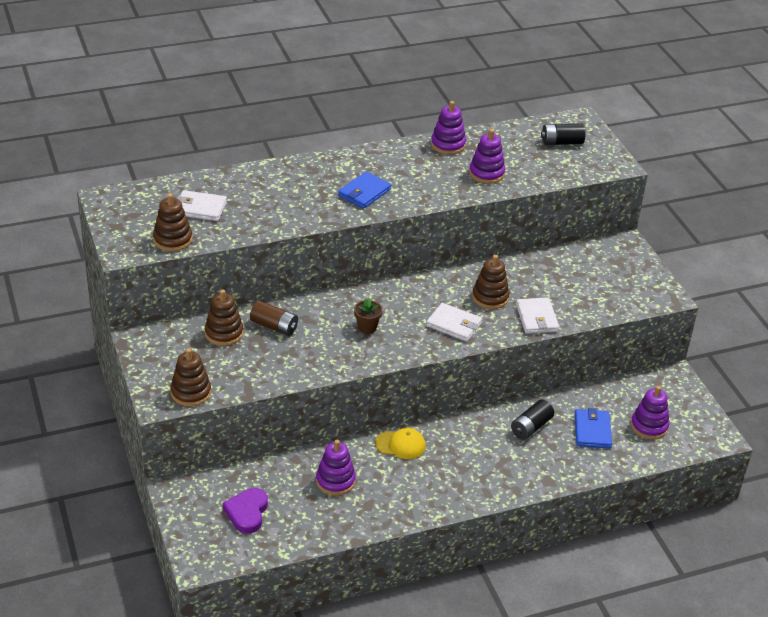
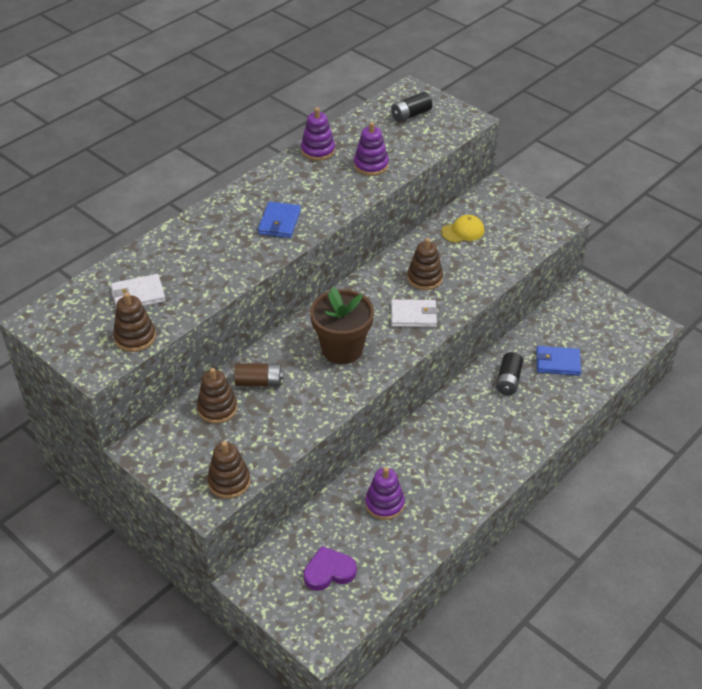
camera: 25 degrees left, 5 degrees up
purple heart [223,488,268,534] -> purple heart turned 90 degrees clockwise [304,546,357,591]
brown flower pot [354,298,383,334] -> brown flower pot [310,286,374,364], size x2.20
yellow cap [375,428,426,459] -> yellow cap moved to [441,215,484,243]
white wallet [516,297,559,334] -> none
blue wallet [574,408,612,448] -> blue wallet turned 60 degrees counterclockwise [536,346,581,376]
purple stacking toy [631,386,669,440] -> none

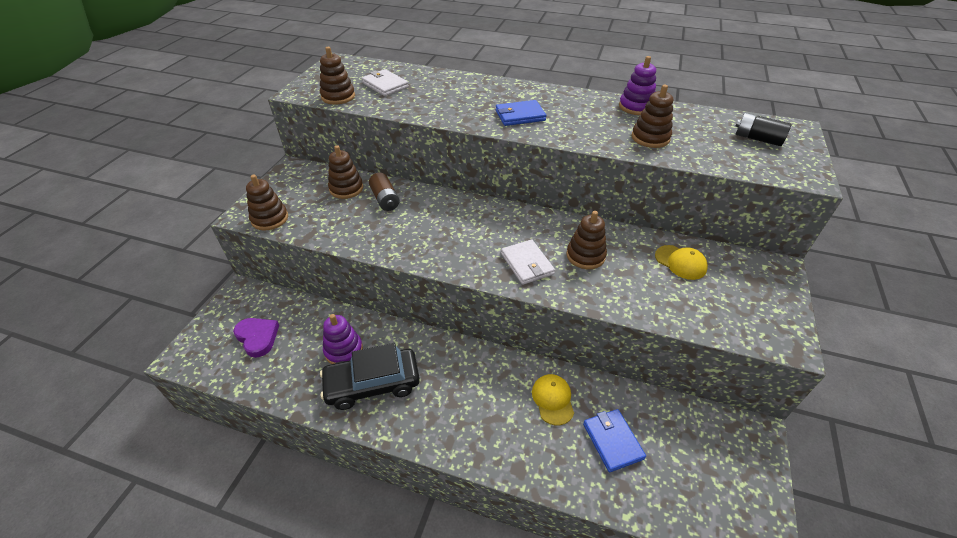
camera: 65 degrees right, 0 degrees up
brown flower pot [310,286,374,364] -> none
purple stacking toy [354,122,389,176] -> brown stacking toy [631,85,673,148]
black battery [496,352,523,395] -> yellow cap [532,374,574,425]
none -> black car [320,343,420,410]

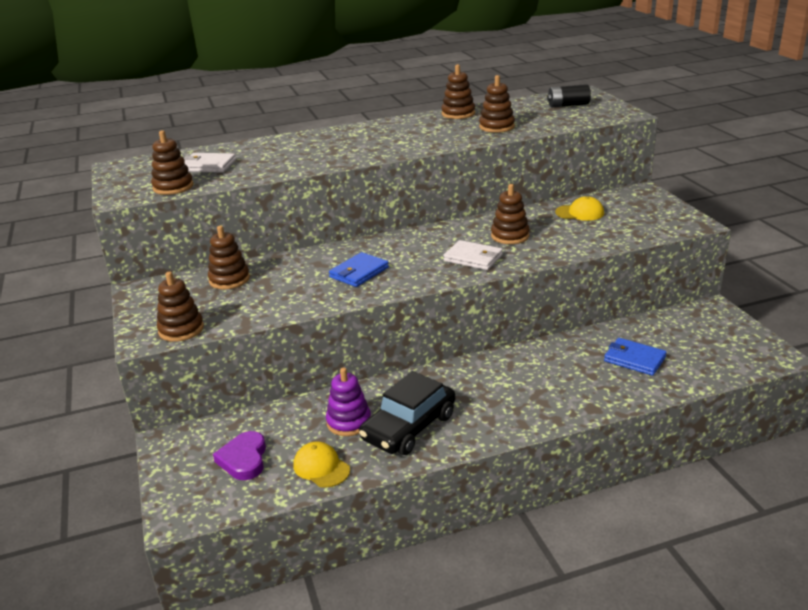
camera: 35 degrees left, 15 degrees down
purple heart [233,318,279,358] -> purple heart turned 105 degrees counterclockwise [213,431,266,480]
brown battery [369,173,400,211] -> none
blue wallet [496,100,547,126] -> blue wallet moved to [329,252,389,287]
yellow cap [532,374,574,425] -> yellow cap moved to [293,441,350,488]
purple stacking toy [619,56,656,115] -> brown stacking toy [441,64,475,119]

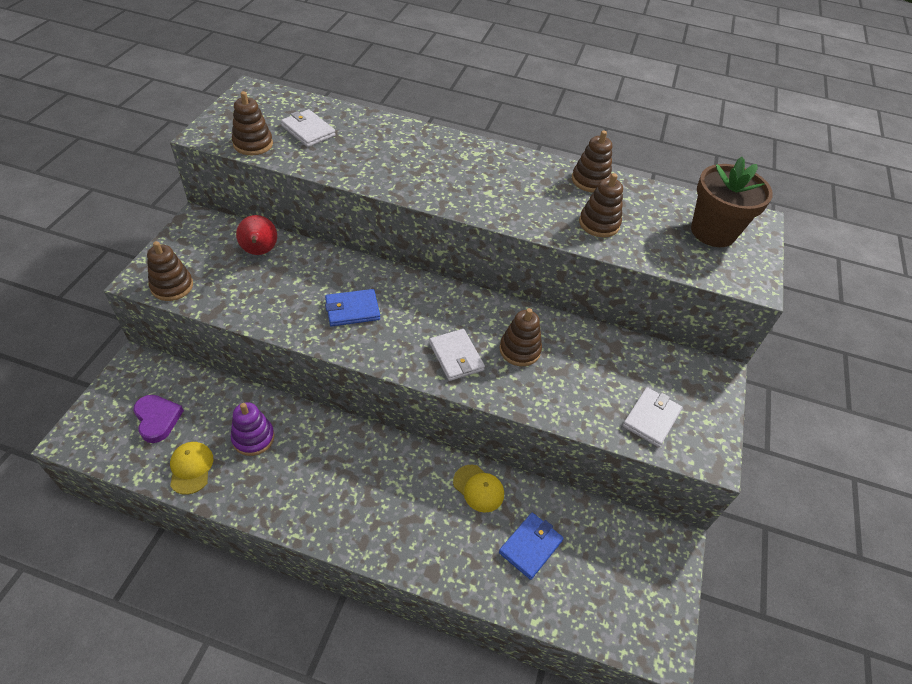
camera: 30 degrees right, 20 degrees up
brown stacking toy [208,226,250,289] -> red pear [236,215,277,255]
purple heart [213,431,266,480] -> purple heart turned 120 degrees clockwise [133,395,184,443]
black car [359,371,455,455] -> none
black battery [547,84,591,107] -> brown flower pot [691,157,773,247]
yellow cap [555,196,604,221] -> yellow cap moved to [453,465,504,513]
blue wallet [604,338,667,376] -> blue wallet turned 60 degrees clockwise [499,513,564,580]
none -> white wallet [623,387,683,447]

